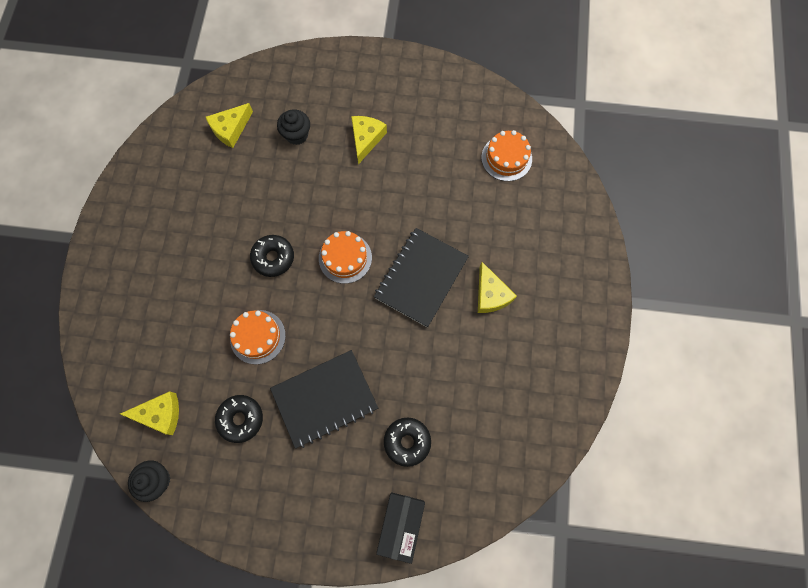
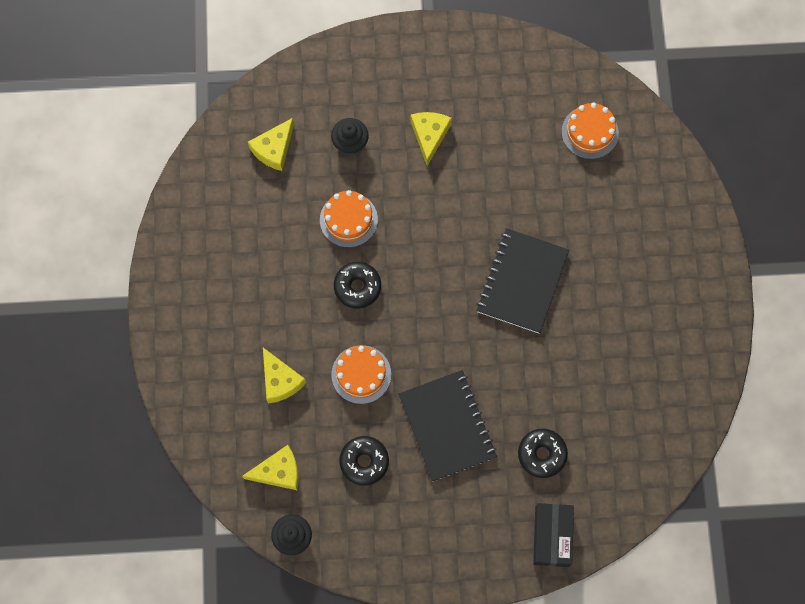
camera: 10 degrees left, 0 degrees up
black notebook [270,350,378,449] -> black notebook turned 75 degrees counterclockwise [399,370,497,481]
orange cake [319,231,372,284] -> orange cake moved to [320,190,378,248]
yellow cheese [478,262,517,313] -> yellow cheese moved to [263,348,306,404]

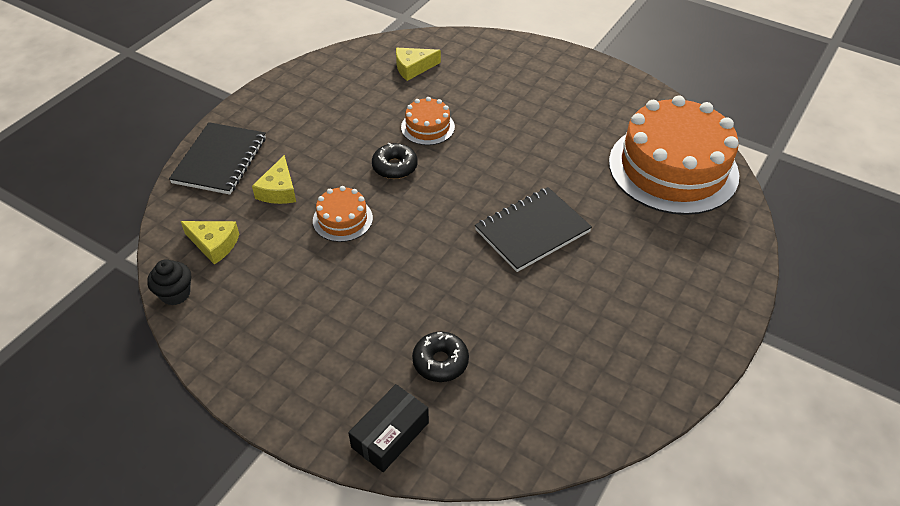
camera: 35 degrees right, 25 degrees down
black cupcake [331,118,369,155] -> none
black donut [339,436,389,486] -> none
black notebook [399,370,497,481] -> black notebook moved to [169,122,266,195]
yellow cheese [410,112,452,166] -> none
orange cake [562,103,619,159] -> orange cake [609,95,739,215], size x2.27

